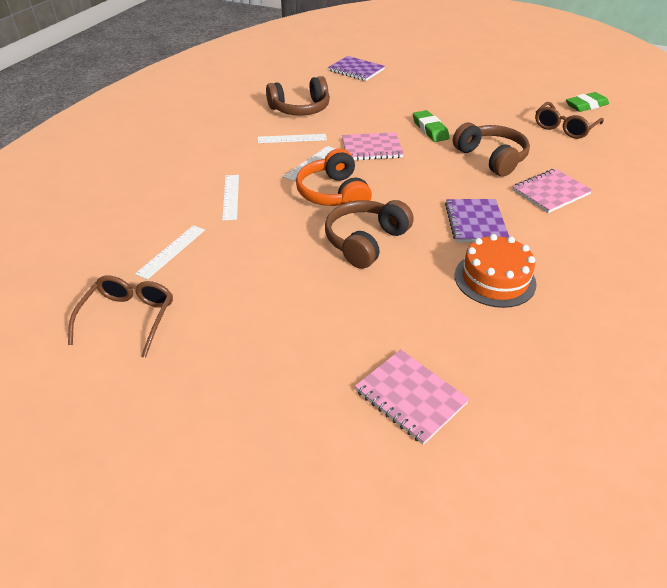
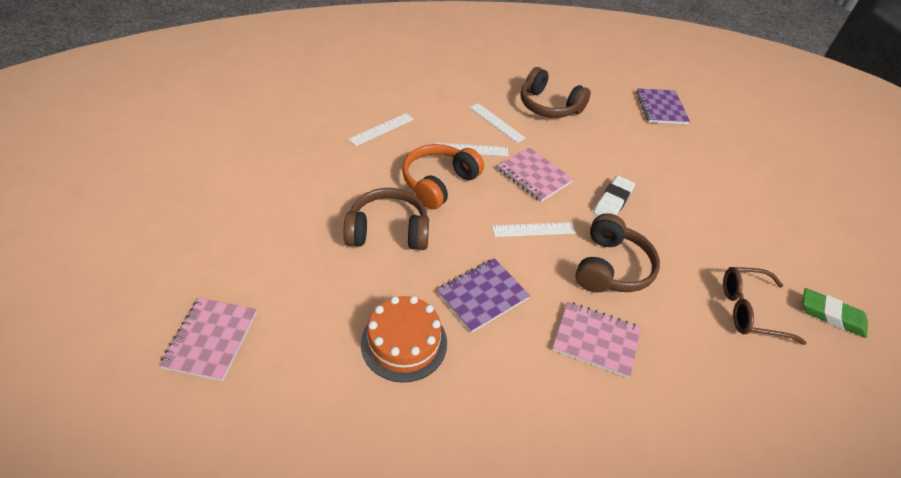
camera: 50 degrees right, 5 degrees up
brown glasses [68,275,173,358] -> none
white ruler [135,225,205,280] -> white ruler moved to [492,222,576,237]
green eraser [413,110,450,142] -> white eraser [593,175,635,216]

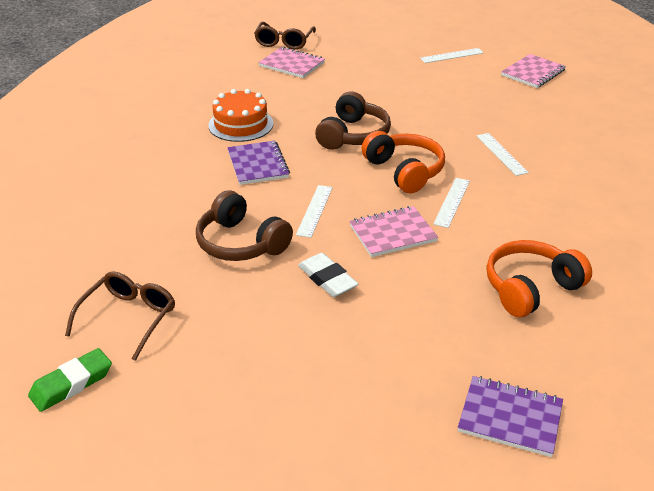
camera: 115 degrees right, 10 degrees down
white ruler [469,103,526,143] -> white ruler moved to [420,48,484,63]
brown headphones [520,67,591,118] -> orange headphones [486,240,592,317]
pink notebook [552,302,641,378] -> pink notebook moved to [501,54,566,88]
none -> brown glasses [254,22,316,50]

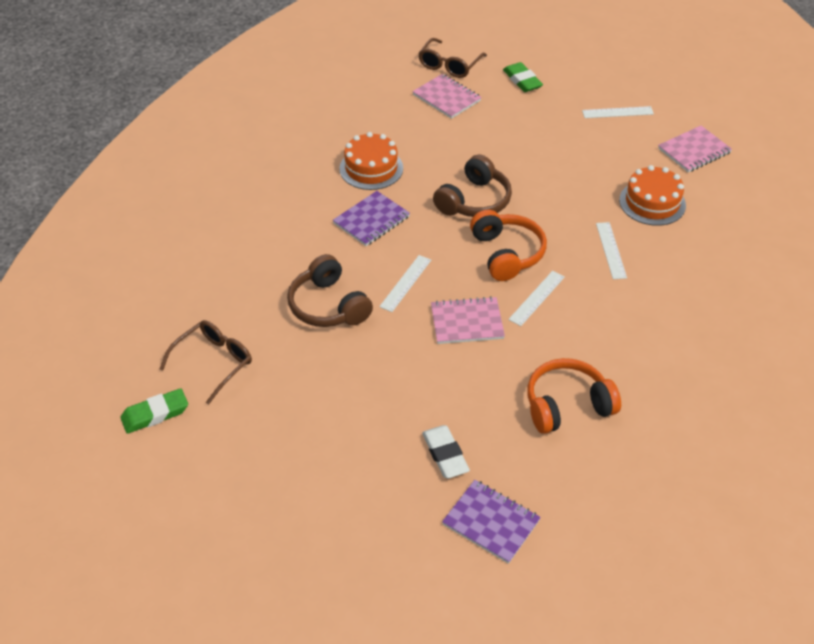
camera: 15 degrees right, 10 degrees up
purple notebook [227,141,290,185] -> purple notebook turned 45 degrees clockwise [333,191,410,246]
white eraser [298,253,358,297] -> white eraser moved to [422,425,470,478]
none -> green eraser [503,62,543,92]
none -> orange cake [619,165,686,226]

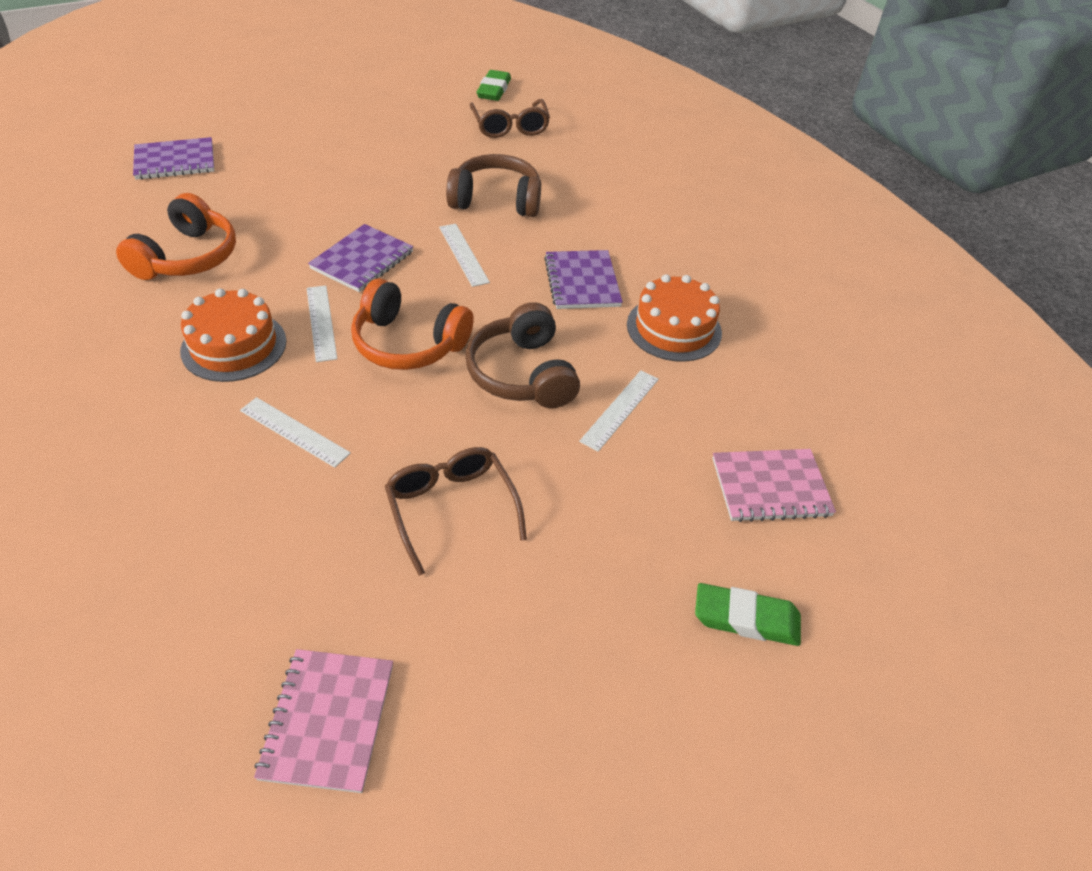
camera: 125 degrees right, 0 degrees up
brown glasses [418,38,487,78] -> brown glasses moved to [385,447,527,576]
white eraser [422,425,470,478] -> none
pink notebook [431,296,505,344] -> purple notebook [308,224,413,292]
white ruler [582,106,654,118] -> white ruler moved to [579,370,659,452]
orange cake [619,165,686,226] -> orange cake moved to [180,289,286,382]

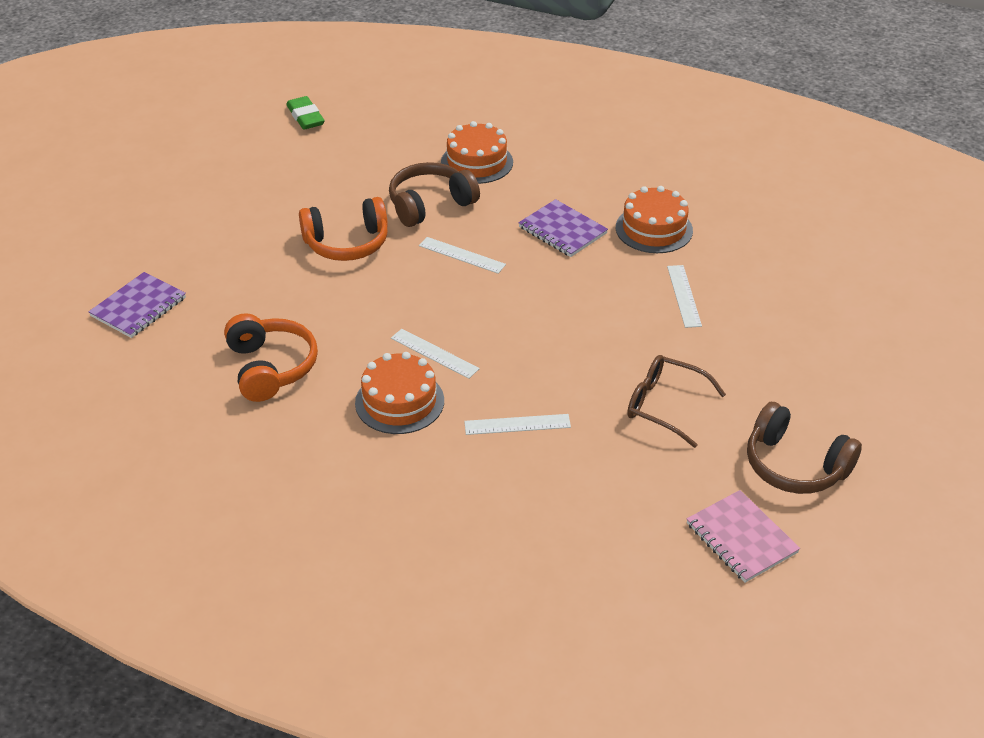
camera: 35 degrees left, 5 degrees down
purple notebook [308,224,413,292] -> none
orange headphones [351,278,474,370] -> orange headphones moved to [299,197,388,261]
brown headphones [465,302,580,408] -> brown headphones moved to [747,402,862,494]
brown glasses [469,99,550,138] -> none
green eraser [695,583,801,646] -> none
pink notebook [712,449,836,522] -> none
none -> orange cake [441,121,513,184]

